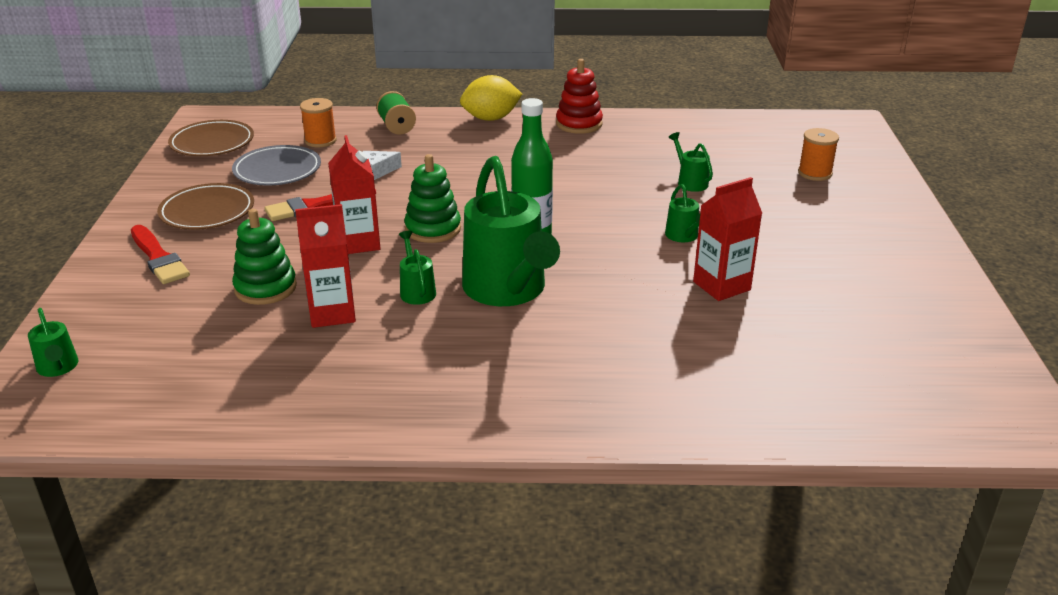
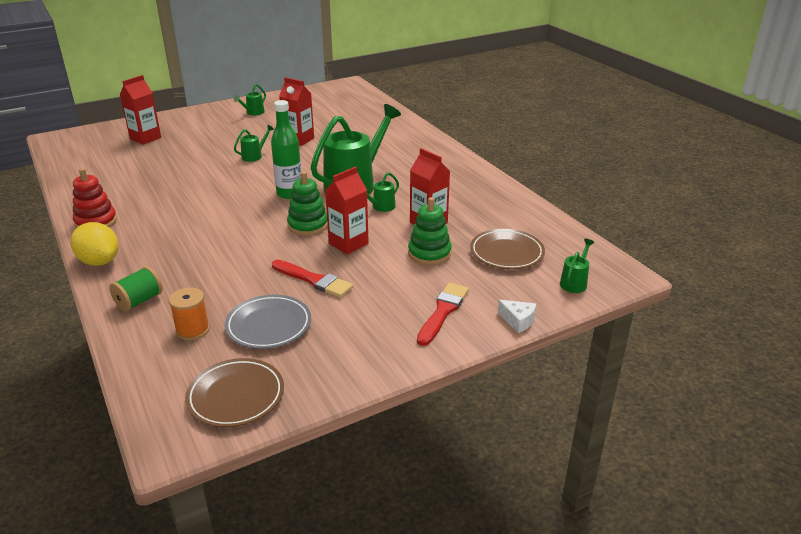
camera: 120 degrees left, 0 degrees up
brown plate [157,183,254,230] -> brown plate moved to [470,229,545,269]
white cheese [362,151,402,180] -> white cheese moved to [498,300,536,333]
green watering can [668,132,713,192] -> green watering can moved to [234,84,266,115]
orange spool [798,128,839,181] -> red carton [120,75,161,145]

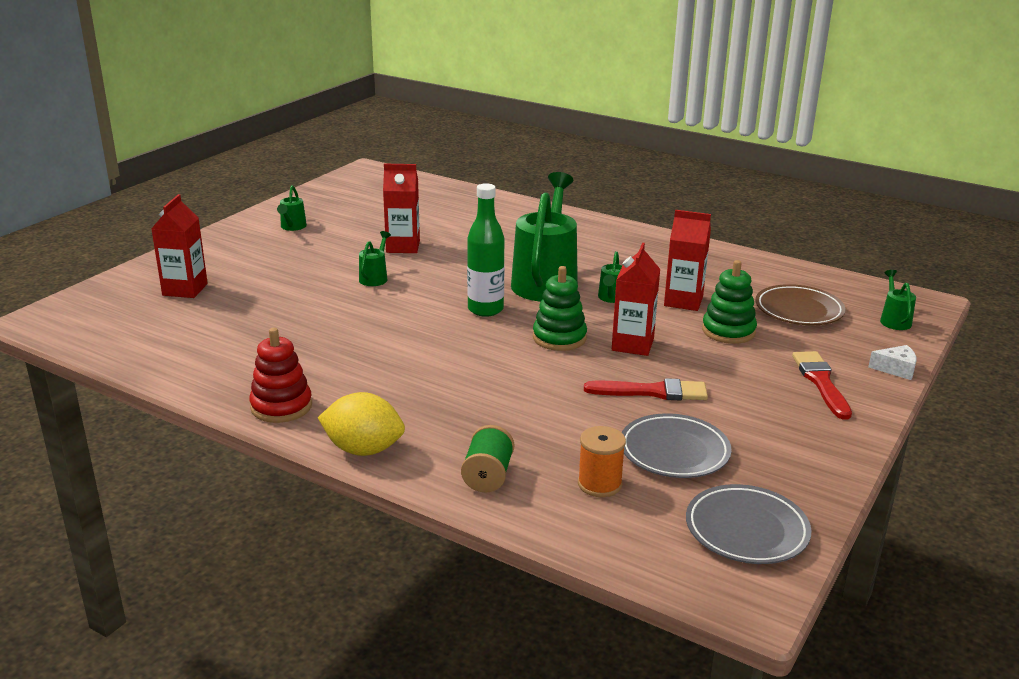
camera: 30 degrees left, 5 degrees down
brown plate [185,358,284,427] -> grey plate [686,484,811,564]

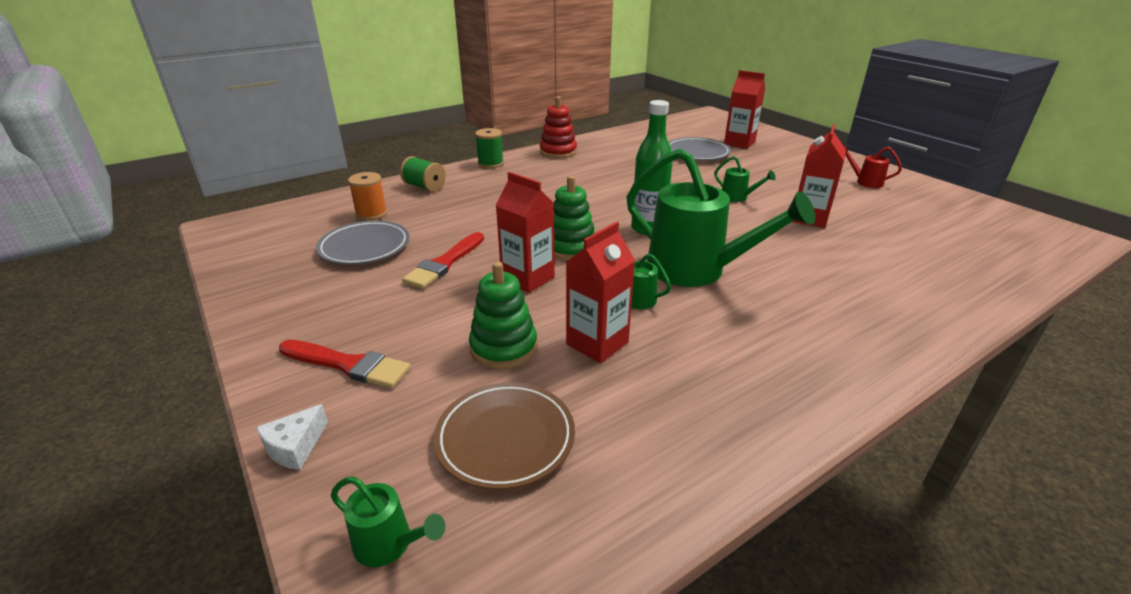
camera: 115 degrees right, 5 degrees up
green watering can [277,185,307,231] -> red watering can [845,145,902,188]
yellow lemon [318,392,405,456] -> green spool [475,128,504,168]
grey plate [686,484,811,564] -> grey plate moved to [669,137,731,160]

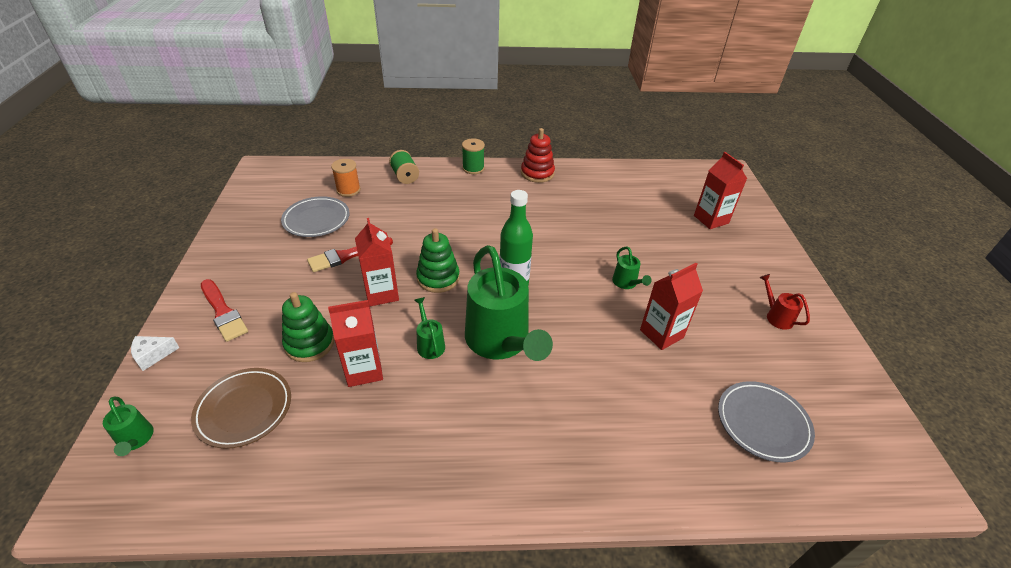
camera: 30 degrees right, 10 degrees up
grey plate [669,137,731,160] -> grey plate moved to [718,381,815,462]

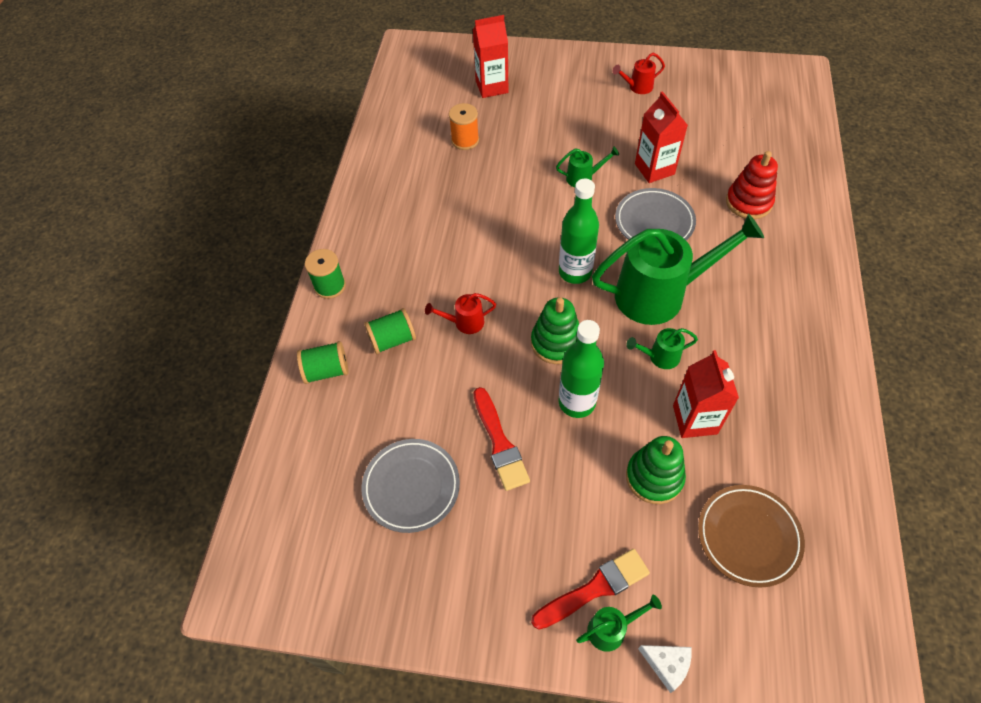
camera: 75 degrees left, 15 degrees up
green watering can [103,396,154,456] -> green watering can moved to [576,595,662,652]
white cheese [131,336,180,371] -> white cheese turned 45 degrees counterclockwise [638,645,692,693]
orange spool [331,159,361,197] -> orange spool moved to [449,103,479,150]
red carton [355,218,399,306] -> green bottle [559,320,604,418]
red stacking toy [521,128,555,183] -> red stacking toy moved to [726,151,778,219]
grey plate [718,381,815,462] -> grey plate moved to [615,188,696,241]
none -> green spool [364,308,416,354]
none -> red watering can [425,293,496,334]

